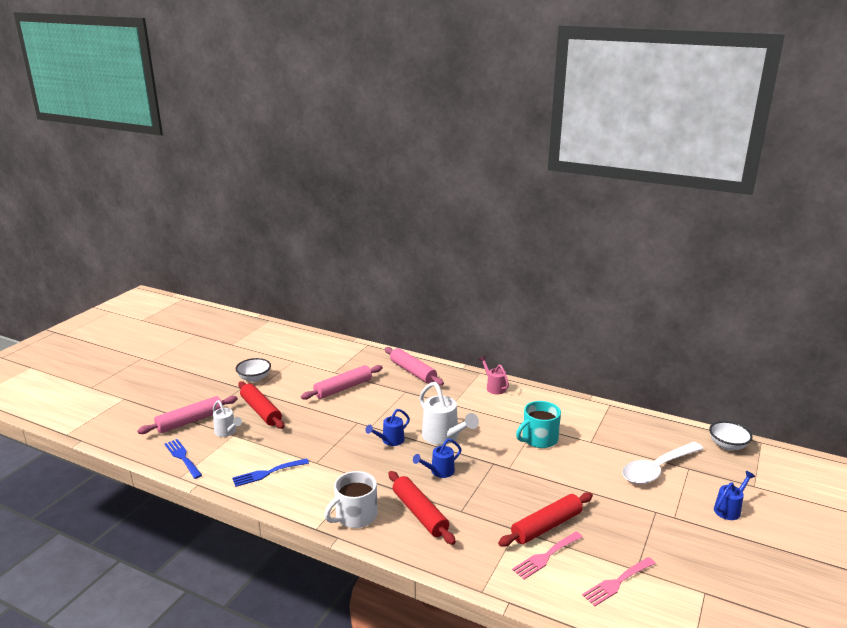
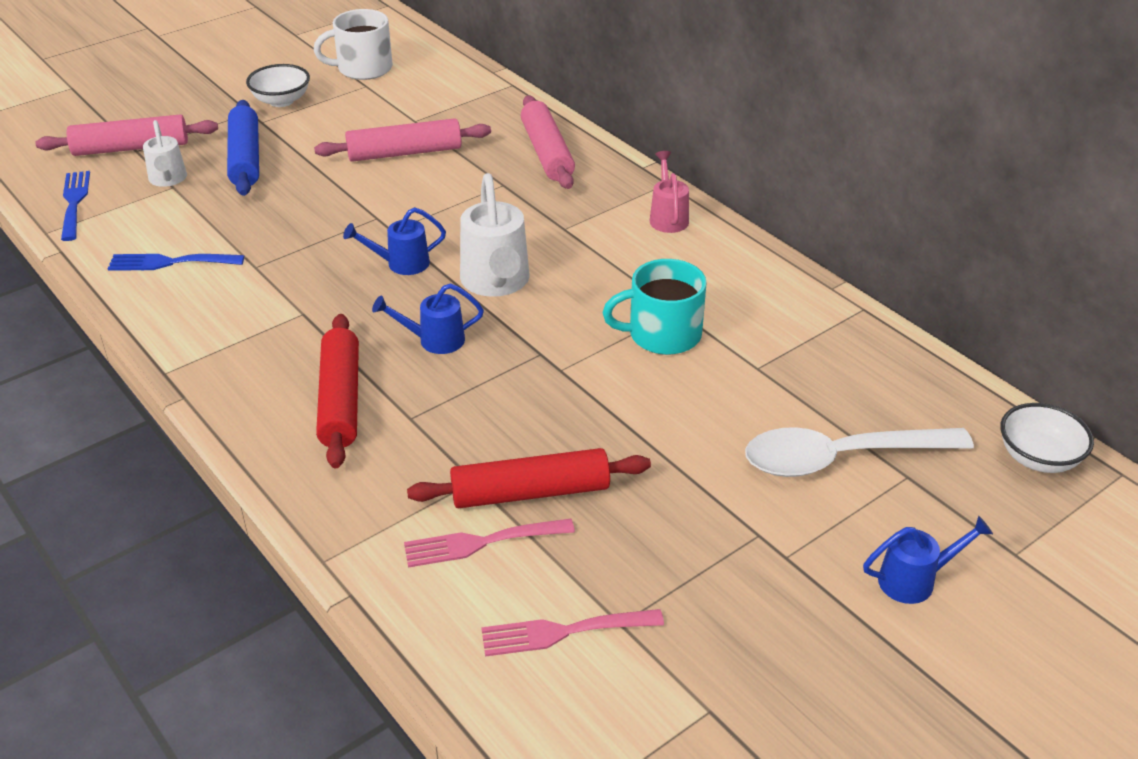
camera: 25 degrees right, 15 degrees up
red rolling pin [238,381,284,429] -> blue rolling pin [227,100,259,196]
white mug [324,471,378,528] -> white mug moved to [314,9,393,80]

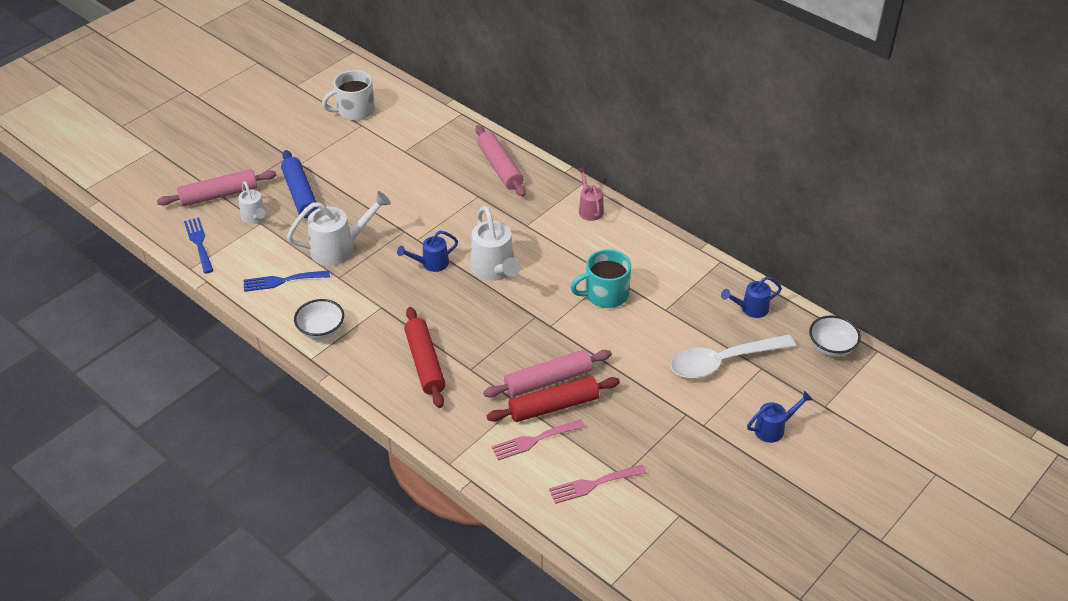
camera: 10 degrees left, 5 degrees up
white bowl [246,64,310,107] -> white bowl moved to [294,299,344,339]
pink rolling pin [314,118,491,162] -> pink rolling pin moved to [483,350,612,398]
blue watering can [372,283,484,354] -> blue watering can moved to [721,277,782,318]
none -> white watering can [287,191,391,266]

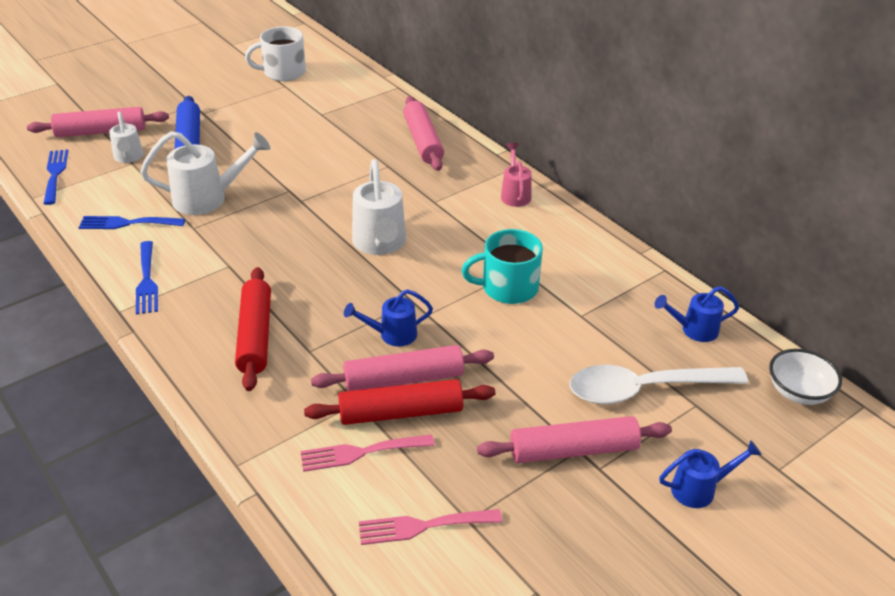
camera: 10 degrees right, 5 degrees down
white bowl [294,299,344,339] -> blue fork [136,241,158,315]
blue watering can [397,231,458,272] -> blue watering can moved to [344,289,433,347]
none -> pink rolling pin [477,416,672,463]

